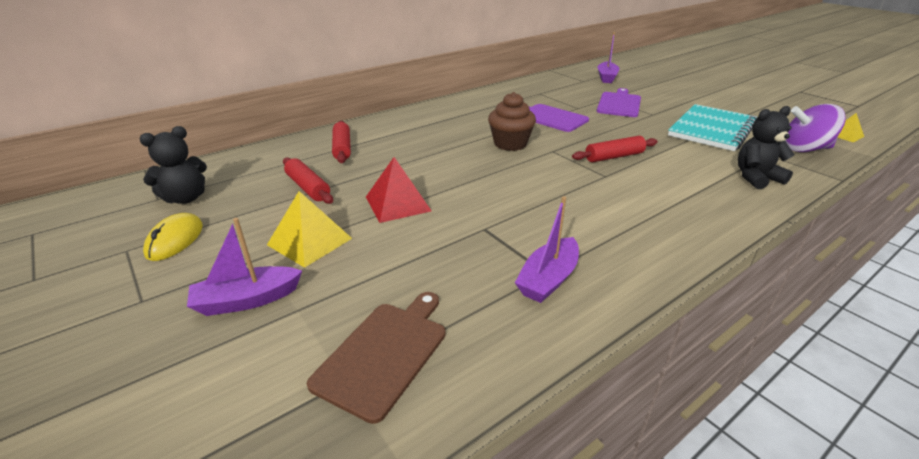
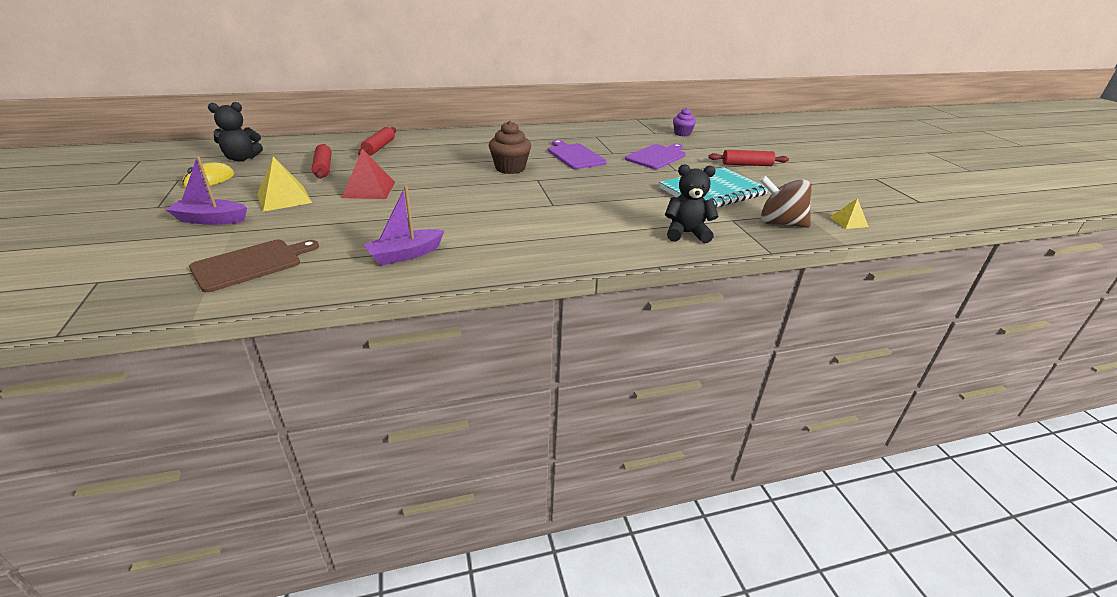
camera: 20 degrees right, 0 degrees up
red rolling pin [572,136,657,162] -> red rolling pin moved to [708,150,789,166]
purple boat [598,32,619,83] -> purple cupcake [673,108,696,136]
purple spinning top [785,104,846,152] -> brown spinning top [759,176,812,228]

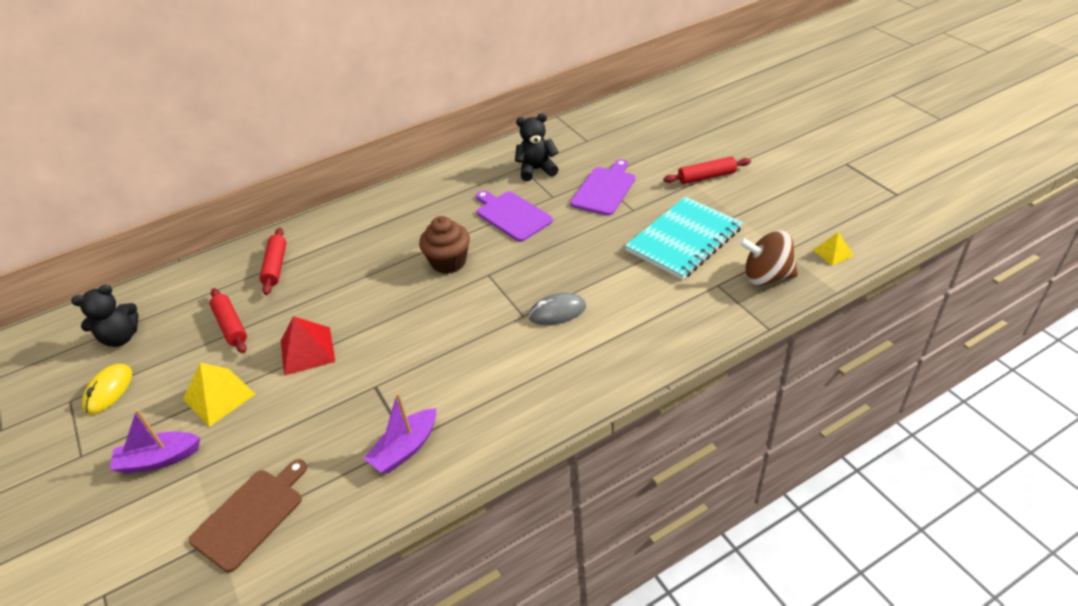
camera: 10 degrees left, 10 degrees up
black teddy bear [665,164,719,243] -> black teddy bear moved to [515,113,559,181]
purple cupcake [673,108,696,136] -> none
none -> grey mouse [528,293,586,325]

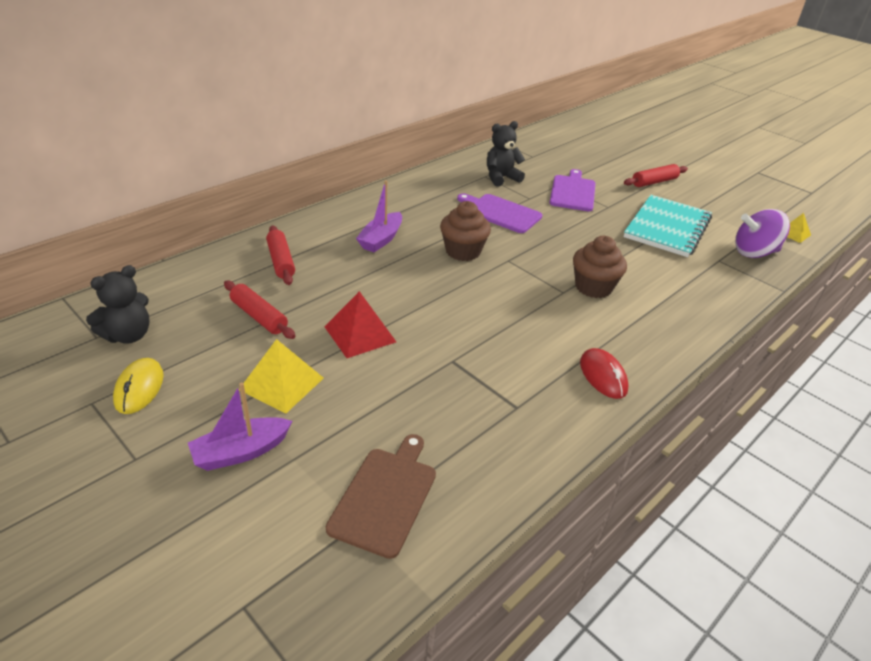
camera: 20 degrees left, 5 degrees down
purple boat [363,393,436,474] -> purple boat moved to [356,180,402,252]
grey mouse [528,293,586,325] -> brown cupcake [573,236,627,298]
brown spinning top [739,231,798,286] -> purple spinning top [735,209,790,258]
none -> red mouse [580,348,629,399]

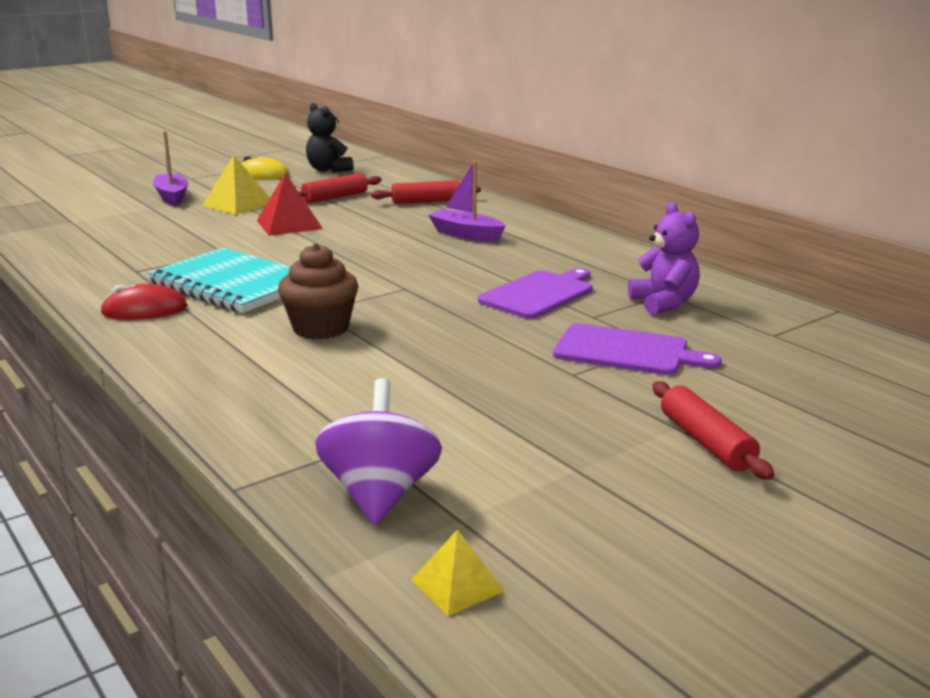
camera: 100 degrees right, 15 degrees down
brown cutting board [326,434,436,559] -> none
brown cupcake [440,201,491,261] -> none
black teddy bear [487,121,525,187] -> purple teddy bear [628,202,700,315]
turquoise notebook [624,195,712,257] -> turquoise notebook moved to [147,248,290,313]

